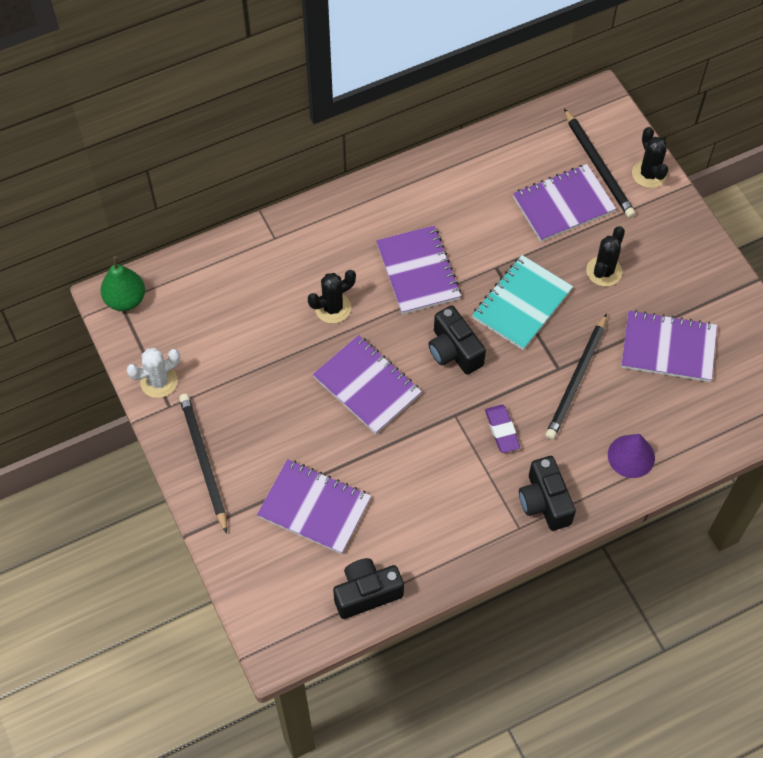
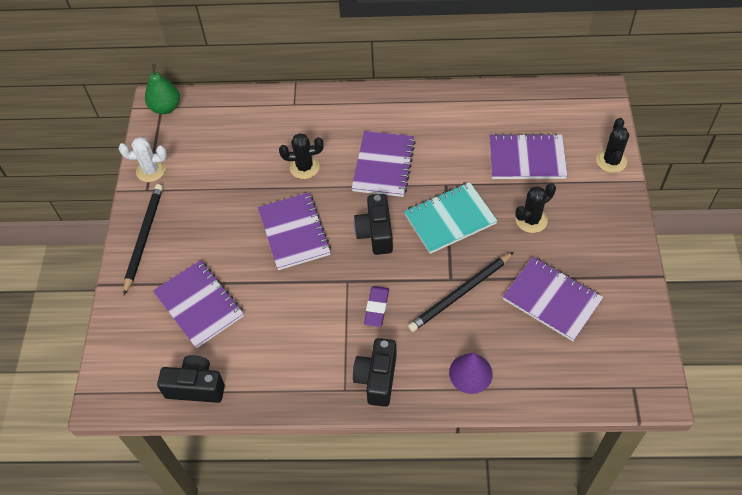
camera: 30 degrees right, 5 degrees down
black pencil [564,109,636,218] -> none

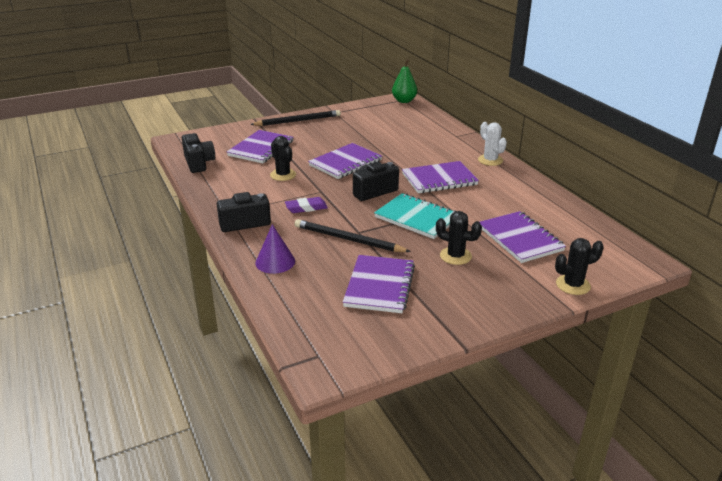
camera: 60 degrees right, 25 degrees down
white cactus [119,137,167,182] -> white cactus moved to [478,122,507,166]
black cactus [279,133,324,179] -> black cactus moved to [270,136,296,181]

